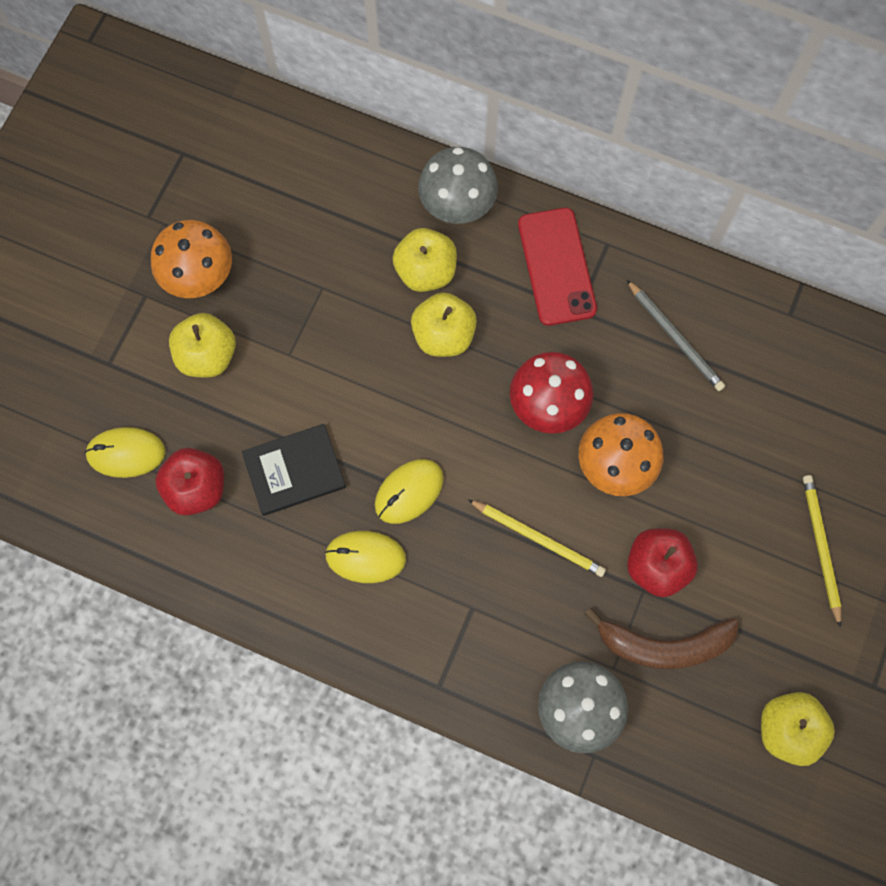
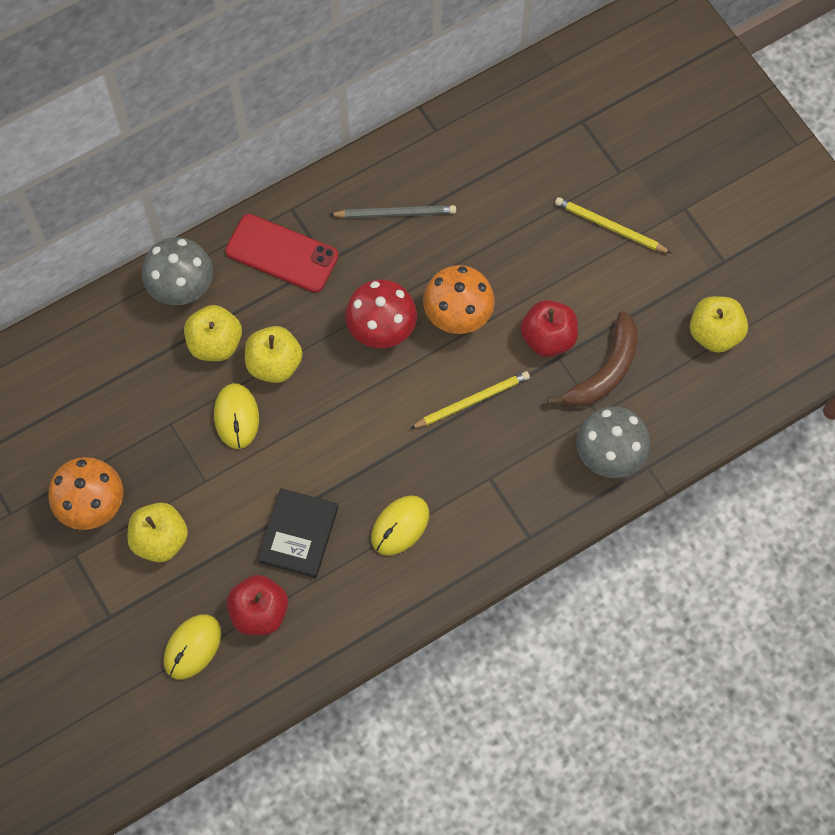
camera: 55 degrees left, 5 degrees down
yellow mouse [375,459,444,524] -> yellow mouse moved to [214,383,259,449]

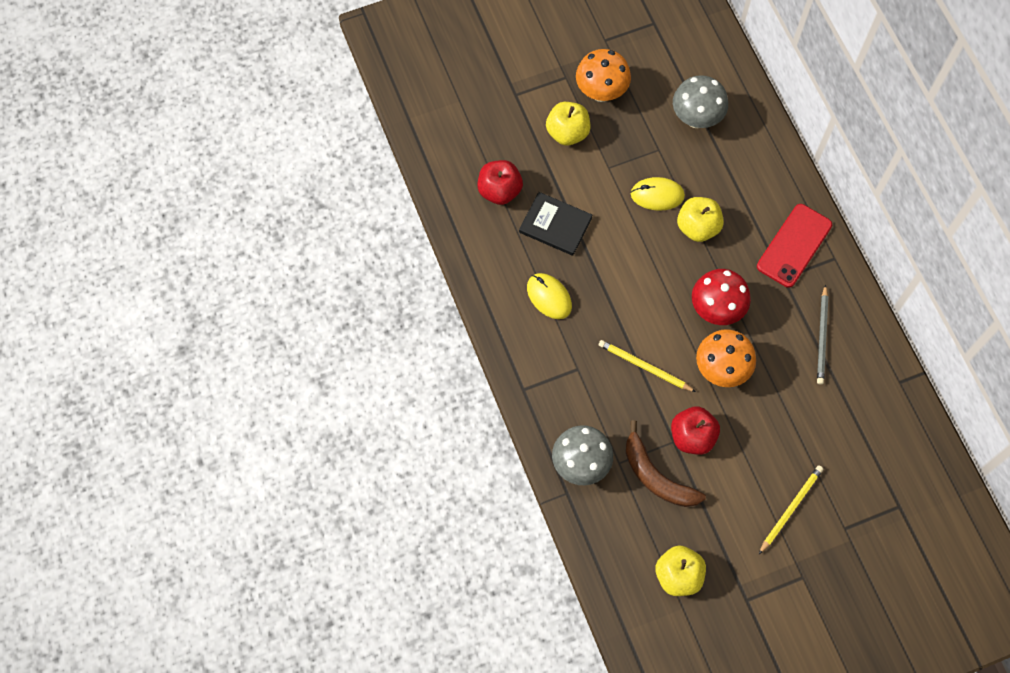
camera: 100 degrees right, 0 degrees up
grey mushroom [142,237,213,305] -> grey mushroom moved to [673,75,728,128]
yellow mouse [164,614,221,679] -> none
yellow apple [184,305,242,361] -> none
yellow pencil [410,371,530,429] -> yellow pencil turned 135 degrees clockwise [599,340,696,392]

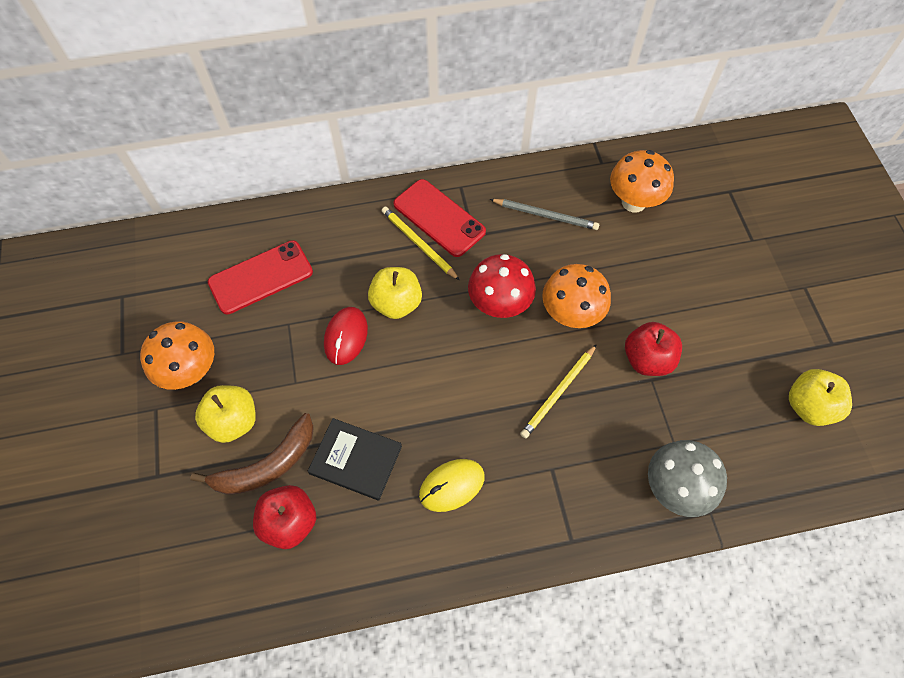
camera: 80 degrees left, 5 degrees down
black book [519,192,592,256] -> black book turned 75 degrees clockwise [308,418,402,500]
brown banana [626,420,706,507] -> brown banana moved to [190,413,314,495]
yellow mouse [631,177,685,211] -> red mouse [324,307,368,365]
grey mushroom [673,75,728,128] -> red phone [208,240,313,314]
yellow pencil [759,465,823,554] -> yellow pencil moved to [382,207,459,280]
none -> orange mushroom [610,150,674,212]

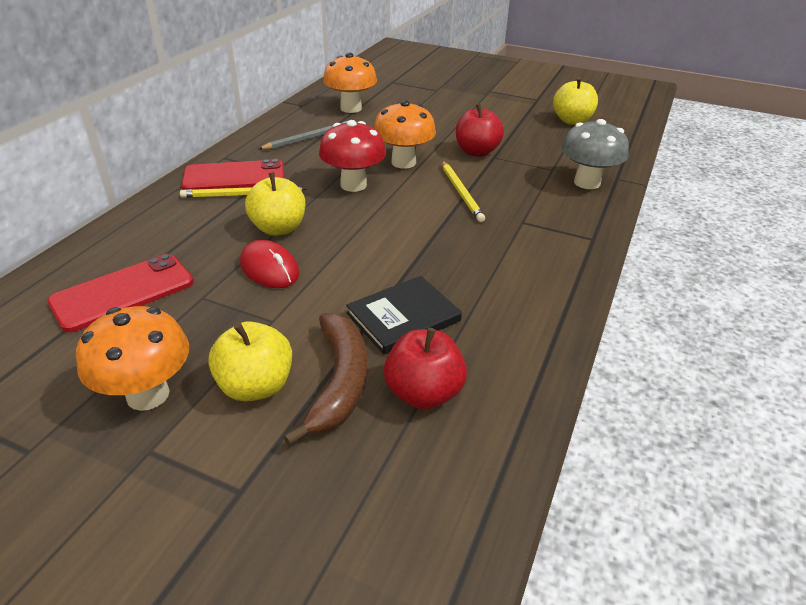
camera: 55 degrees left, 25 degrees down
red phone [208,240,313,314] -> red phone turned 45 degrees clockwise [47,254,194,332]
yellow mouse [419,459,485,512] -> none

